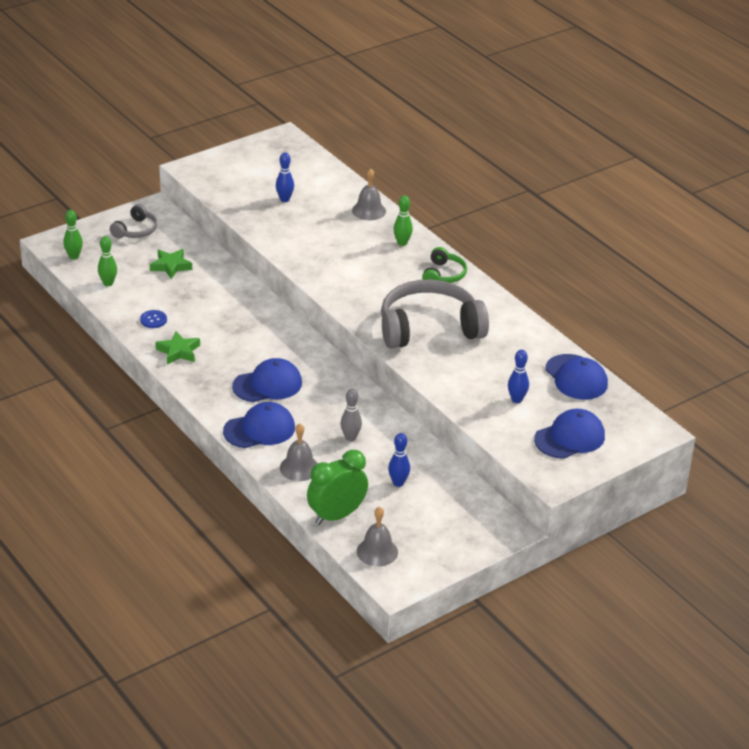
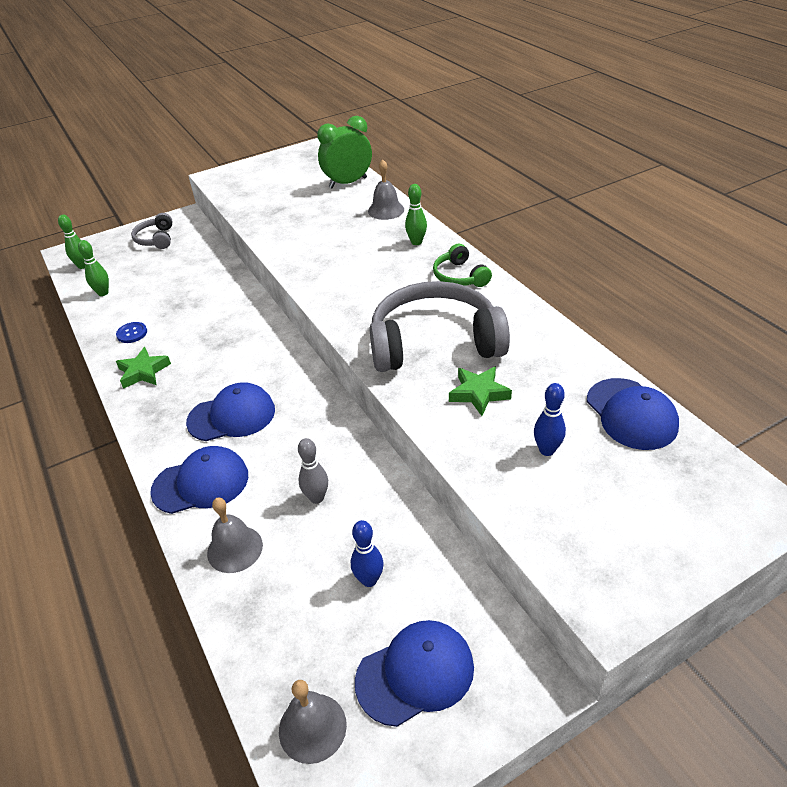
camera: 10 degrees right, 5 degrees up
grey headphones [110,204,157,238] -> grey headphones turned 135 degrees clockwise [131,213,172,249]
green star [150,249,192,279] -> green star moved to [449,366,512,416]
blue bowling pin [276,152,294,202] -> none
green clock [307,450,368,525] -> green clock moved to [317,116,372,188]
green headphones [422,247,467,283] -> green headphones turned 135 degrees clockwise [433,244,492,287]
blue cap [534,409,605,459] -> blue cap moved to [355,620,474,727]

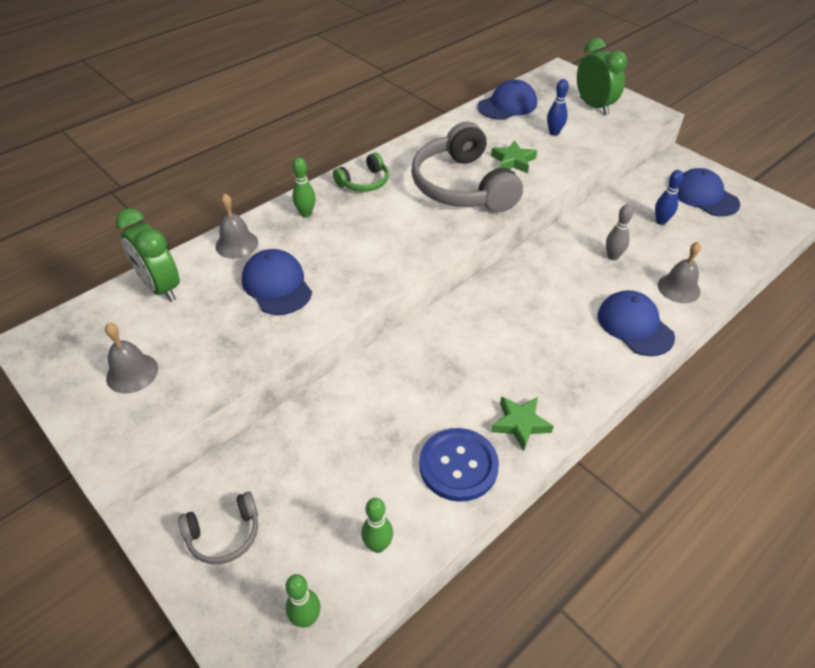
camera: 105 degrees left, 5 degrees up
blue button [116,322,147,343] -> blue button [419,428,499,502], size x2.06
blue cap [186,382,275,441] -> blue cap moved to [242,249,312,315]
grey bell [279,680,347,764] -> grey bell moved to [105,323,158,393]
none -> green clock [577,38,627,115]

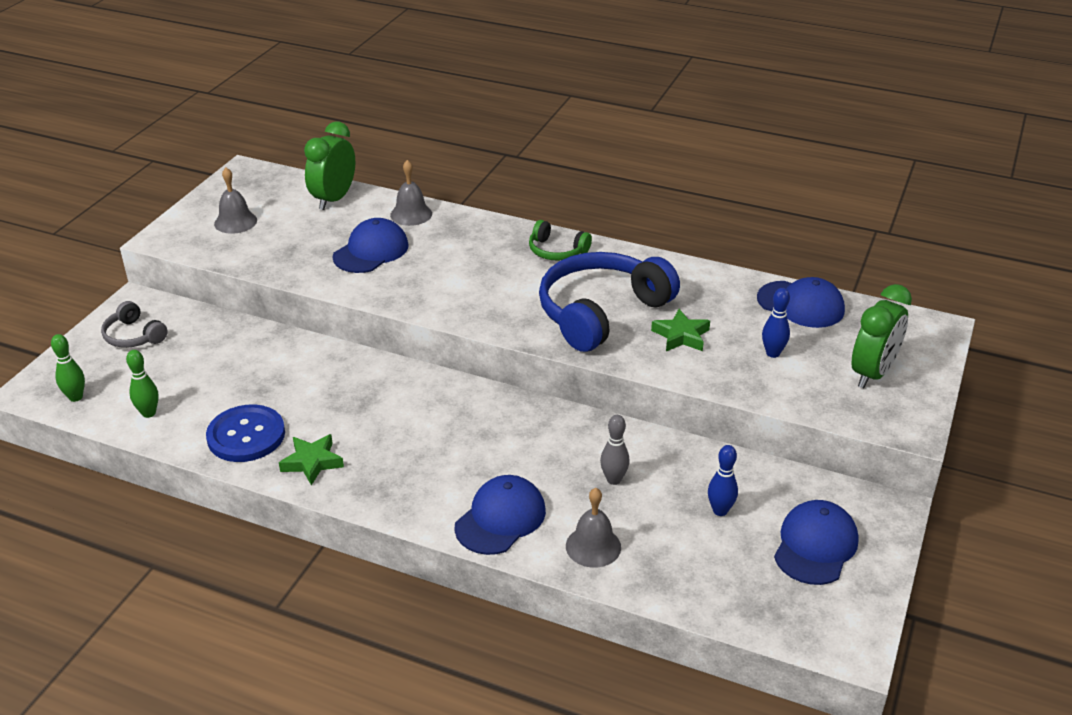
camera: 65 degrees right, 10 degrees down
green bowling pin [293,157,316,218] -> none
grey headphones [411,122,523,212] -> blue headphones [539,252,680,352]

